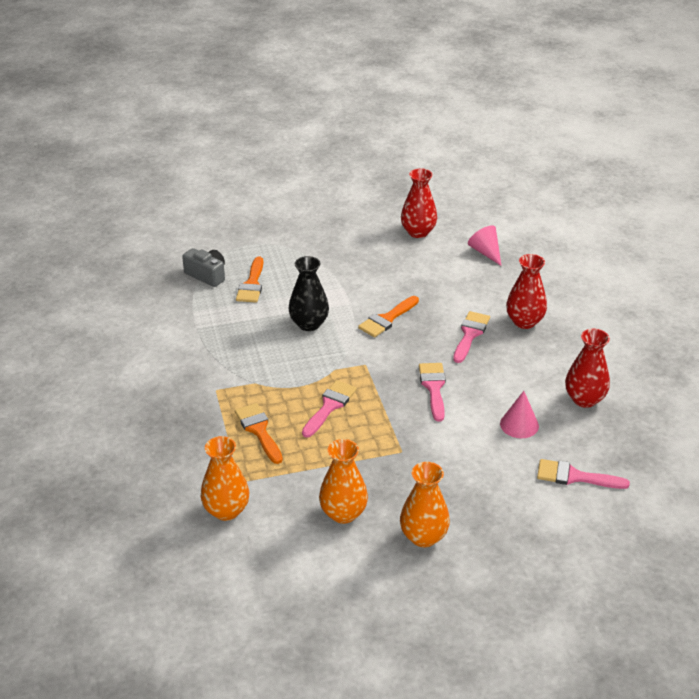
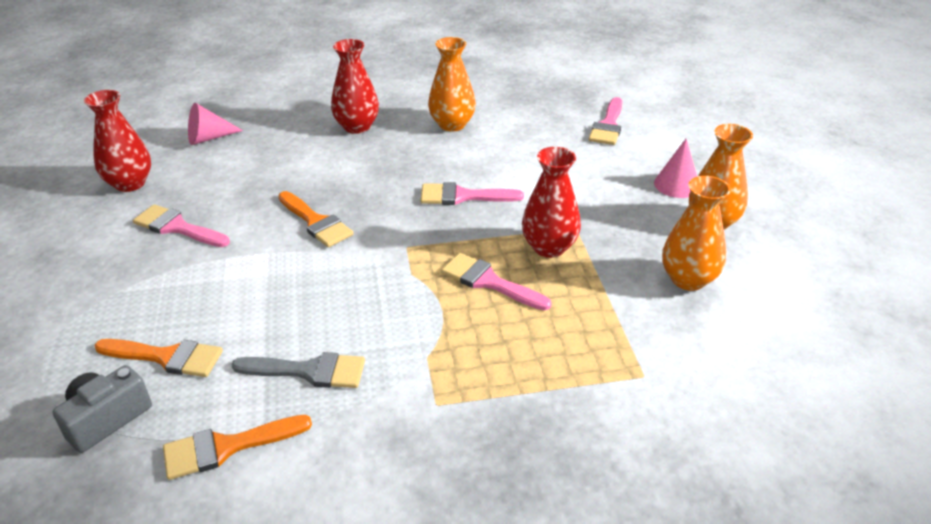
camera: 85 degrees left, 0 degrees up
orange vase [201,436,249,521] -> orange vase moved to [428,37,476,132]
orange brush [235,403,283,464] -> orange brush moved to [163,415,312,480]
black vase [289,256,329,331] -> none
pink brush [453,311,490,363] -> pink brush moved to [133,204,230,247]
pink cone [500,391,539,438] -> pink cone moved to [654,139,697,198]
red vase [565,329,610,408] -> red vase moved to [522,147,581,258]
none -> grey brush [231,352,365,388]

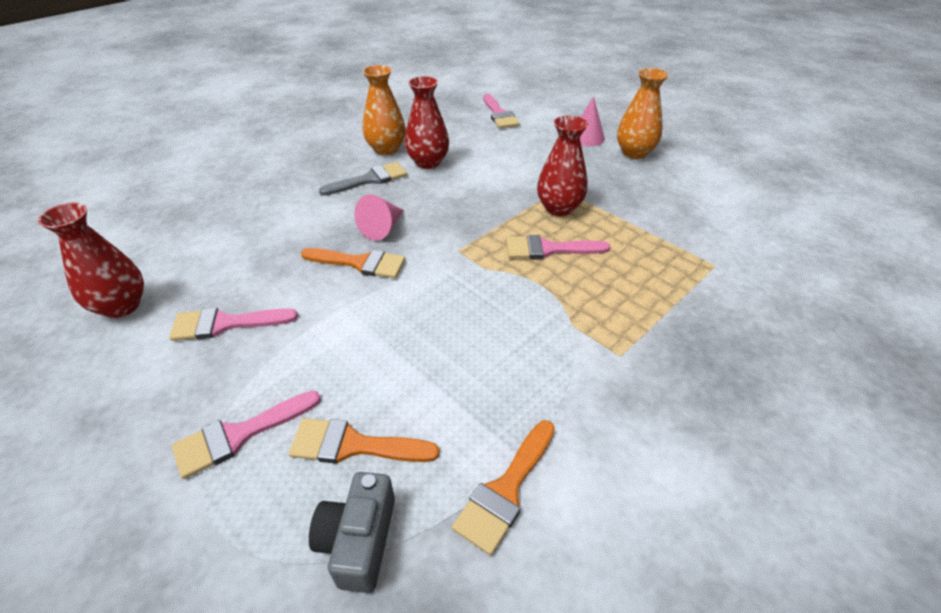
camera: 35 degrees left, 5 degrees up
orange brush [94,339,223,377] -> orange brush turned 150 degrees counterclockwise [289,418,440,464]
pink cone [188,103,243,145] -> pink cone moved to [355,194,404,241]
grey brush [231,352,365,388] -> grey brush moved to [319,162,407,195]
red vase [331,39,379,134] -> red vase moved to [405,76,449,169]
pink brush [420,182,524,205] -> pink brush moved to [172,391,321,479]
orange vase [662,176,731,291] -> none

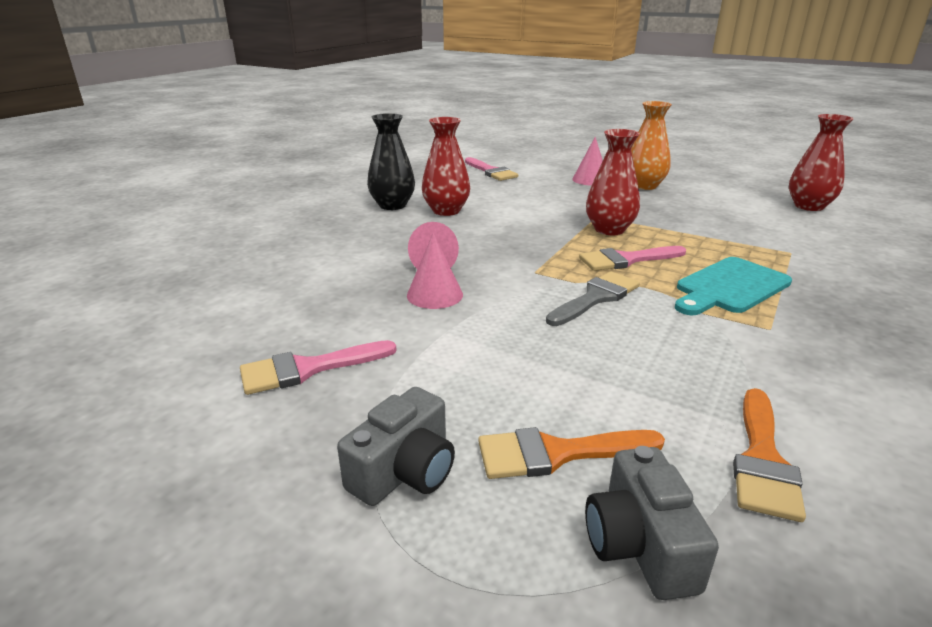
camera: 15 degrees left, 15 degrees down
red vase [38,202,144,318] -> red vase moved to [789,114,854,211]
pink brush [172,391,321,479] -> grey camera [337,387,455,506]
orange brush [301,248,405,278] -> pink cone [407,233,463,309]
grey brush [319,162,407,195] -> grey brush moved to [546,271,640,326]
orange vase [363,65,406,155] -> black vase [367,113,415,210]
none -> turquoise cutting board [675,257,792,315]

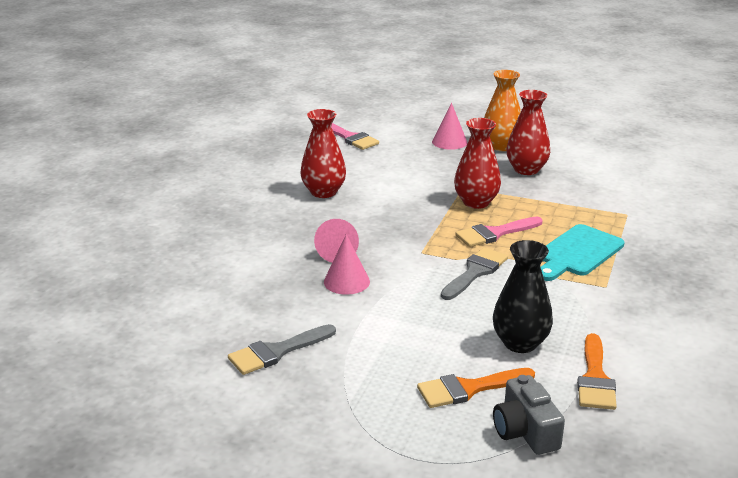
camera: 10 degrees left, 0 degrees up
pink brush [240,340,397,395] -> grey brush [228,324,336,375]
grey camera [337,387,455,506] -> none
black vase [367,113,415,210] -> black vase moved to [493,240,553,353]
red vase [789,114,854,211] -> red vase moved to [506,90,550,175]

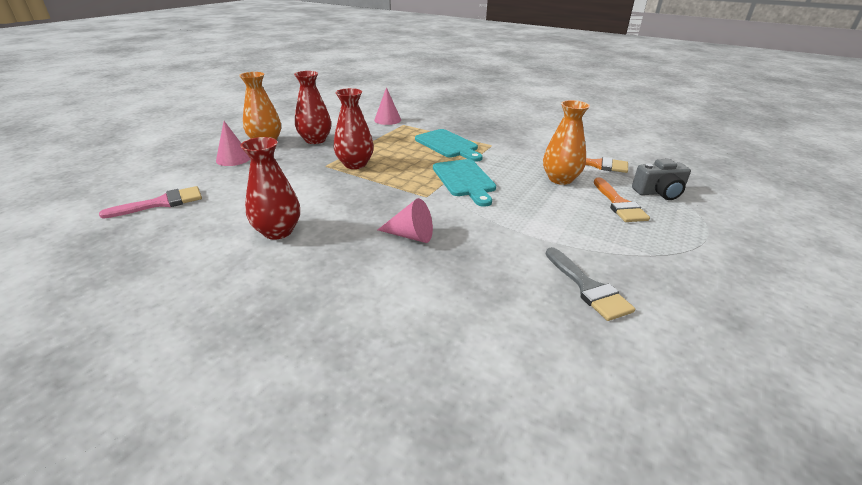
camera: 80 degrees left, 5 degrees up
pink cone [324,234,370,295] -> pink cone moved to [374,87,401,125]
grey brush [441,247,508,300] -> turquoise cutting board [433,159,496,207]
pink brush [455,217,543,247] -> none
black vase [493,240,553,353] -> orange vase [543,100,590,185]

